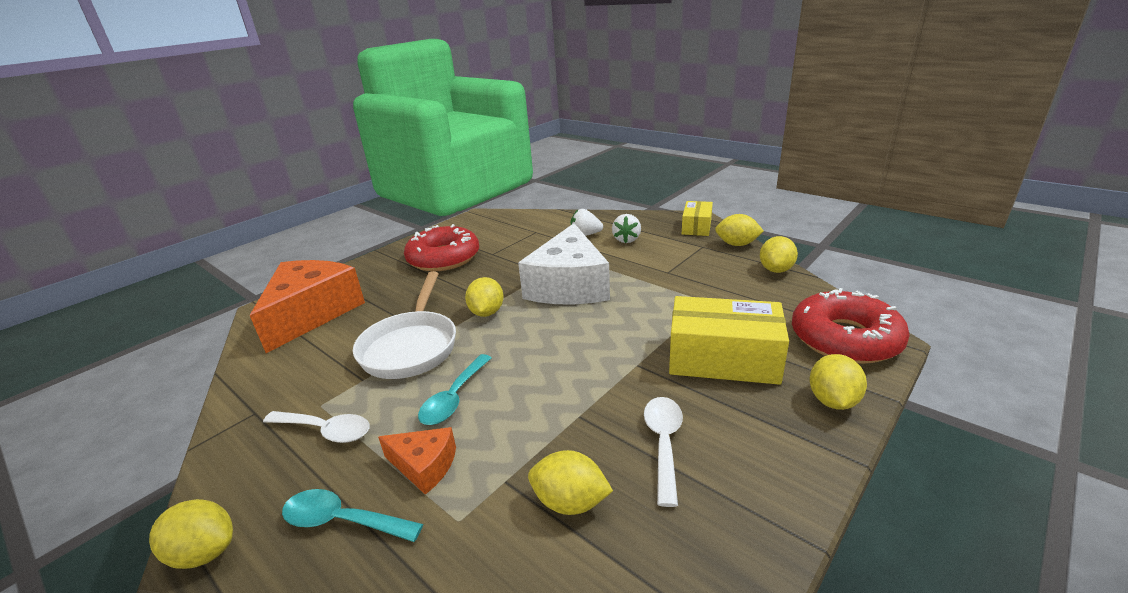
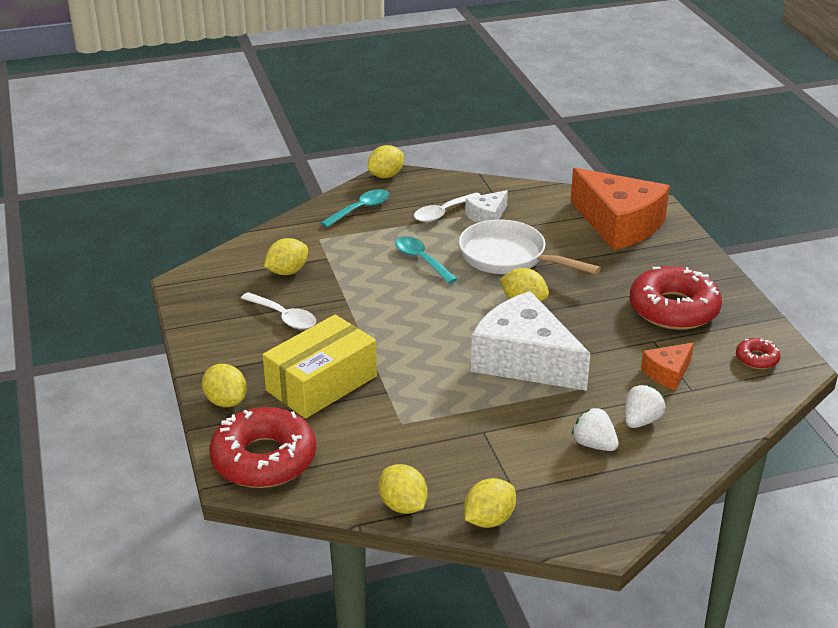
camera: 120 degrees right, 5 degrees up
orange cheese [378,427,456,495] -> orange cheese moved to [641,343,694,390]
yellow box [682,201,713,236] -> none
none -> white cheese [465,190,508,223]
none -> red donut [736,338,780,369]

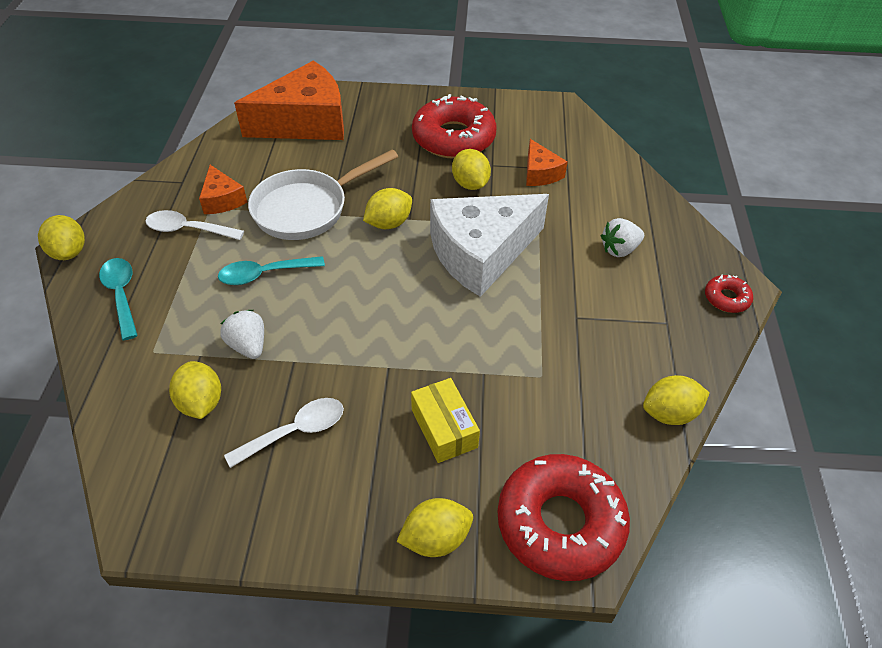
camera: 70 degrees left, 15 degrees up
yellow box [263,315,377,419] -> yellow box [411,378,480,463], size x0.59
white spoon [414,193,481,222] -> white spoon turned 120 degrees clockwise [145,210,244,240]
yellow lemon [464,478,516,528] -> yellow lemon moved to [452,149,491,190]
white cheese [465,190,508,223] -> orange cheese [199,165,247,214]
white strawberry [625,385,665,428] -> white strawberry moved to [220,310,264,359]
red donut [736,338,780,369] -> red donut moved to [705,274,753,313]

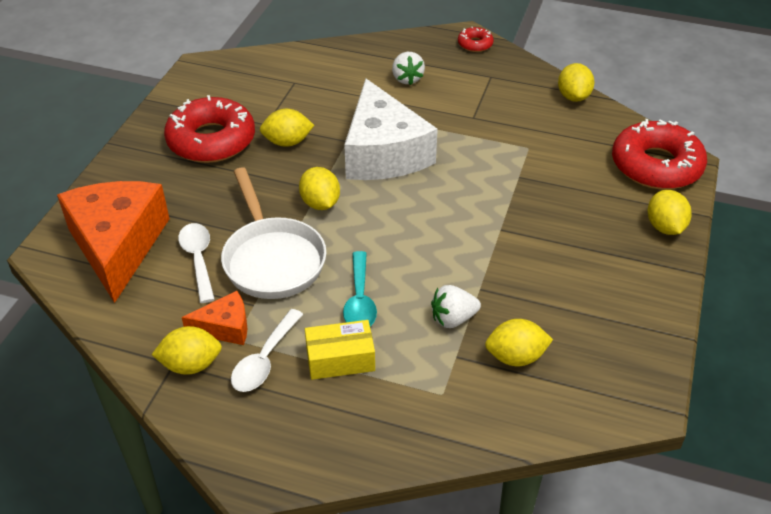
camera: 75 degrees left, 5 degrees down
yellow lemon [38,215,85,260] -> yellow lemon moved to [151,326,222,375]
turquoise spoon [99,258,138,340] -> none
white spoon [224,398,344,468] -> white spoon moved to [178,223,215,303]
yellow box [411,378,480,463] -> yellow box moved to [305,320,375,380]
orange cheese [526,139,568,186] -> none

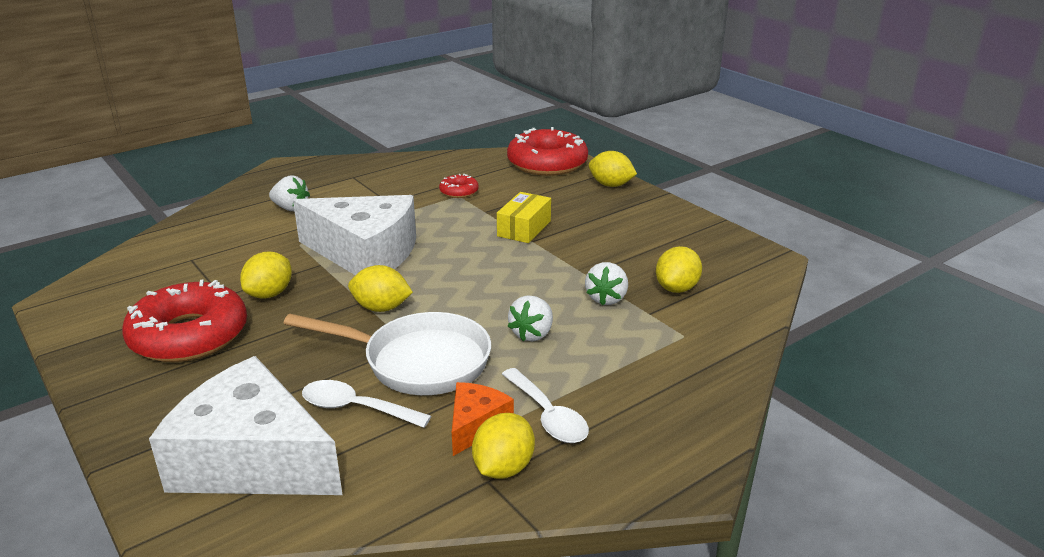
camera: 55 degrees left, 15 degrees down
orange cheese [57,181,170,303] -> white cheese [149,356,342,495]
yellow box [305,320,375,380] -> yellow box moved to [497,192,551,243]
turquoise spoon [343,251,377,326] -> white strawberry [508,295,553,341]
red donut [458,27,494,52] -> red donut moved to [439,174,479,198]
yellow lemon [558,63,595,102] -> none

